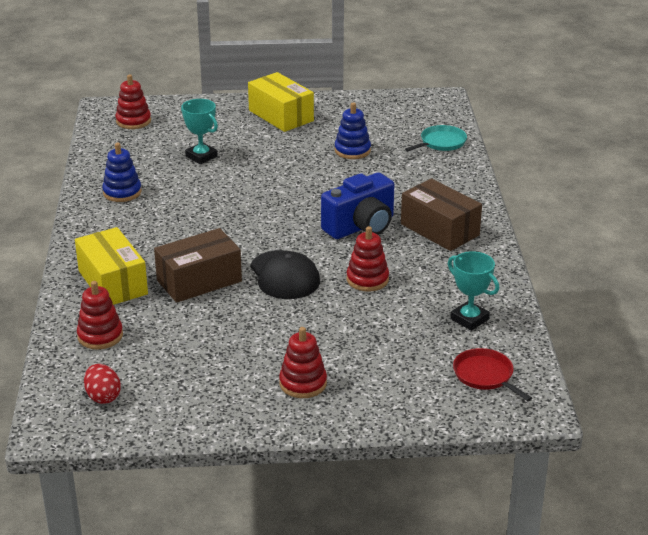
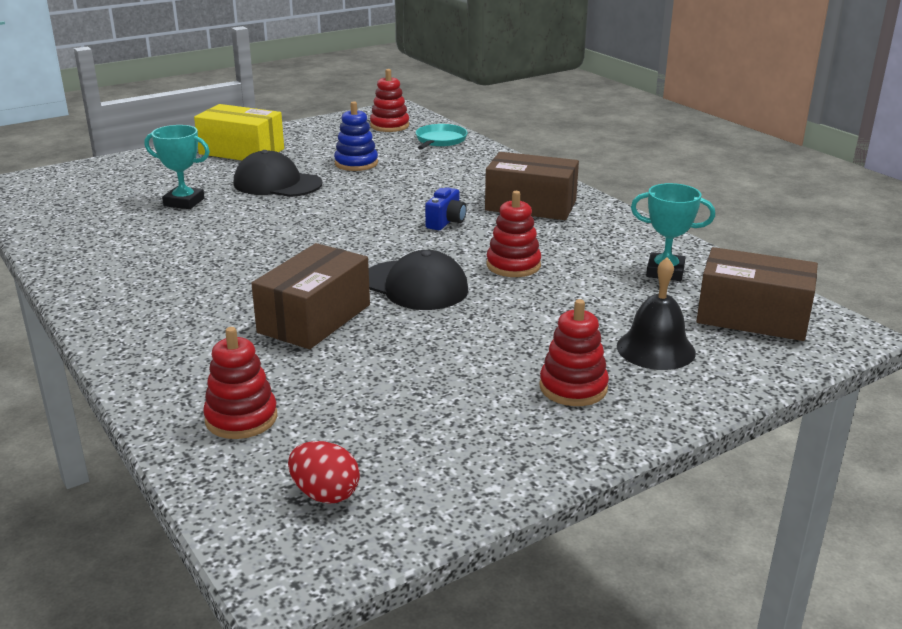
camera: 30 degrees left, 5 degrees down
yellow box [75,227,148,305] -> none
blue stacking toy [102,143,142,202] -> none
red stacking toy [116,74,151,129] -> red stacking toy moved to [370,69,409,132]
blue camera [321,172,394,239] -> blue camera [425,187,467,230], size x0.51
red pan [453,348,532,401] -> brown box [696,247,818,341]
none -> black cap [233,150,322,197]
none -> black bell [617,257,696,370]

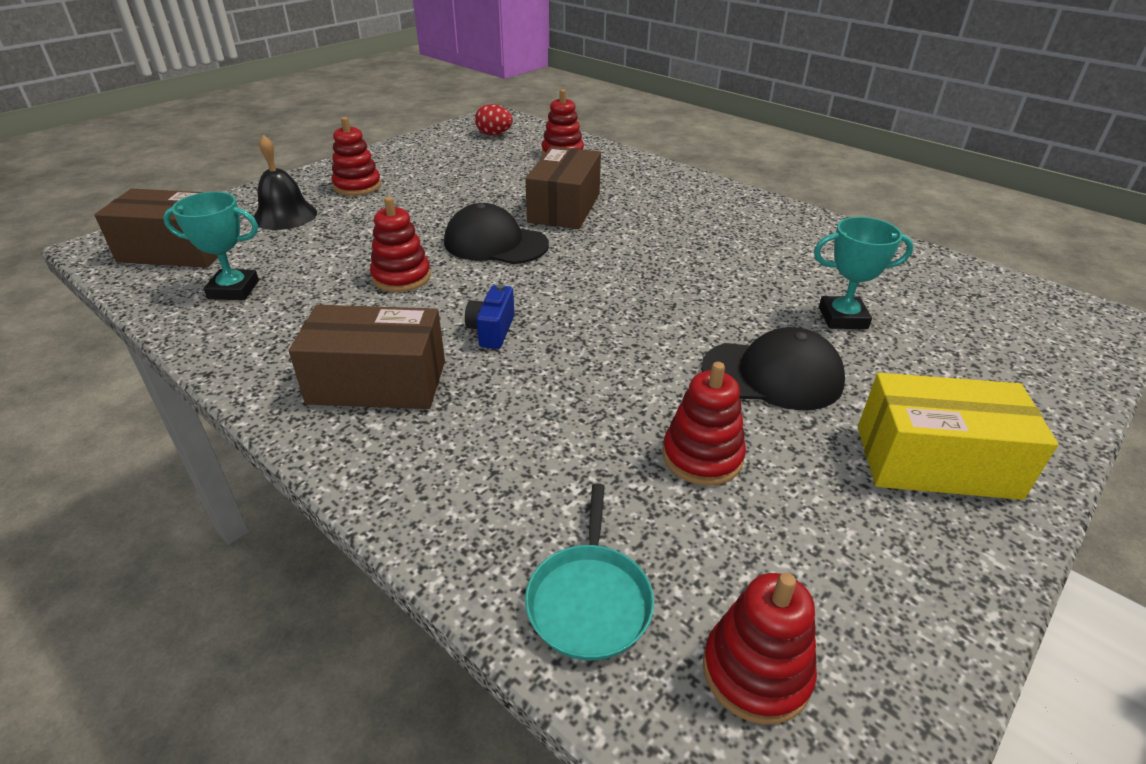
camera: 165 degrees right, 10 degrees up
blue stacking toy [334,101,378,171] -> red stacking toy [663,362,746,486]

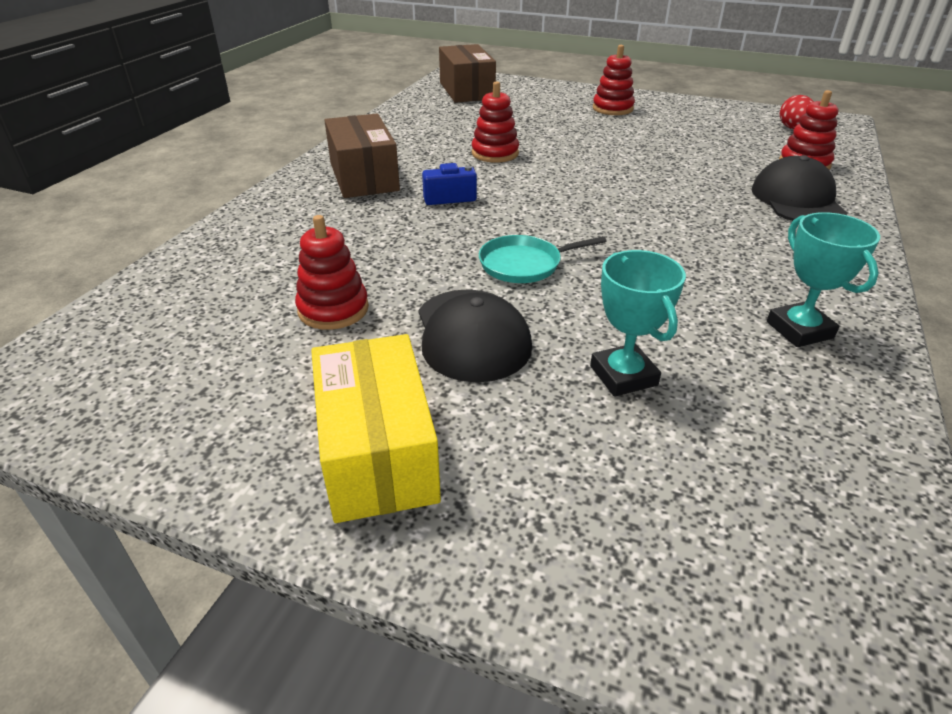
camera: 70 degrees right, 0 degrees up
turquoise trophy [163,192,259,300] -> turquoise trophy moved to [767,212,880,347]
black bell [253,135,317,230] -> none
black cap [444,203,549,264] -> black cap moved to [752,155,847,221]
brown box [525,146,601,229] -> none
turquoise pan [525,483,654,661] -> turquoise pan moved to [479,235,607,283]
red stacking toy [703,573,817,725] -> none

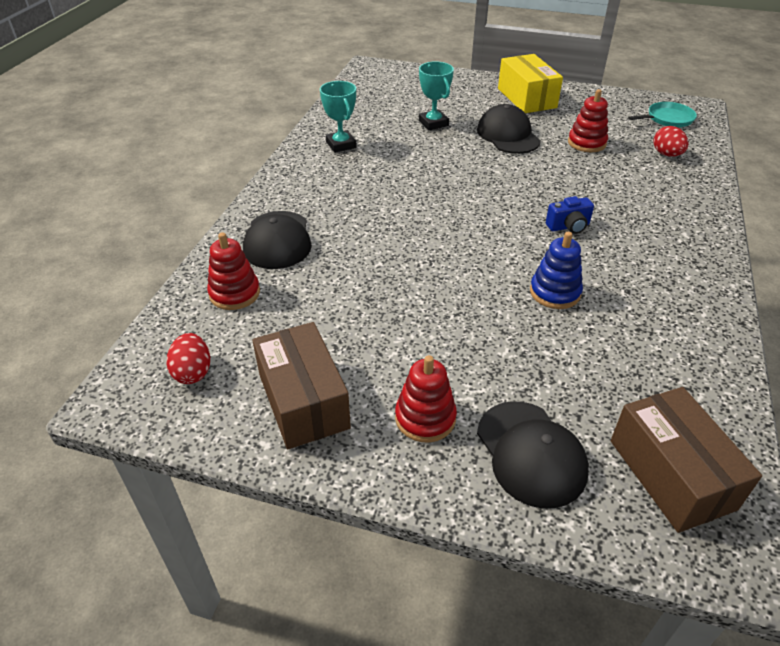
camera: 175 degrees right, 5 degrees up
brown box [324,114,400,198] -> brown box moved to [252,322,351,449]
red stacking toy [472,81,519,163] -> blue stacking toy [530,232,583,309]
turquoise pan [479,235,607,283] -> turquoise pan moved to [628,102,697,127]
none -> black cap [477,401,589,508]
none -> red egg [653,126,688,157]

